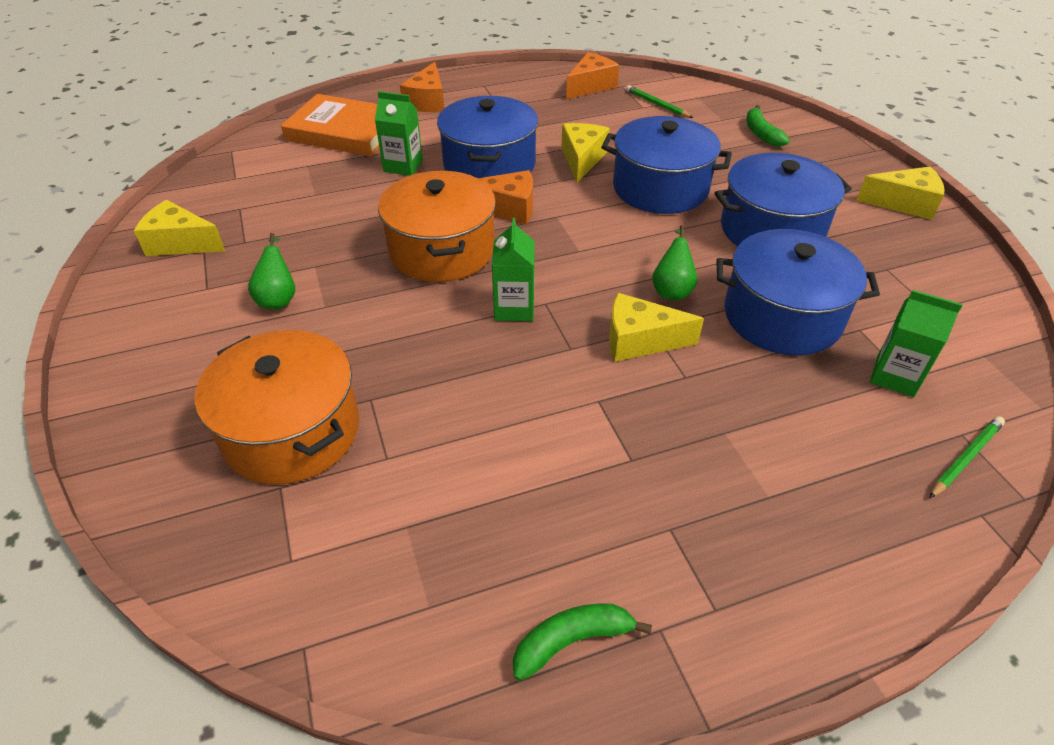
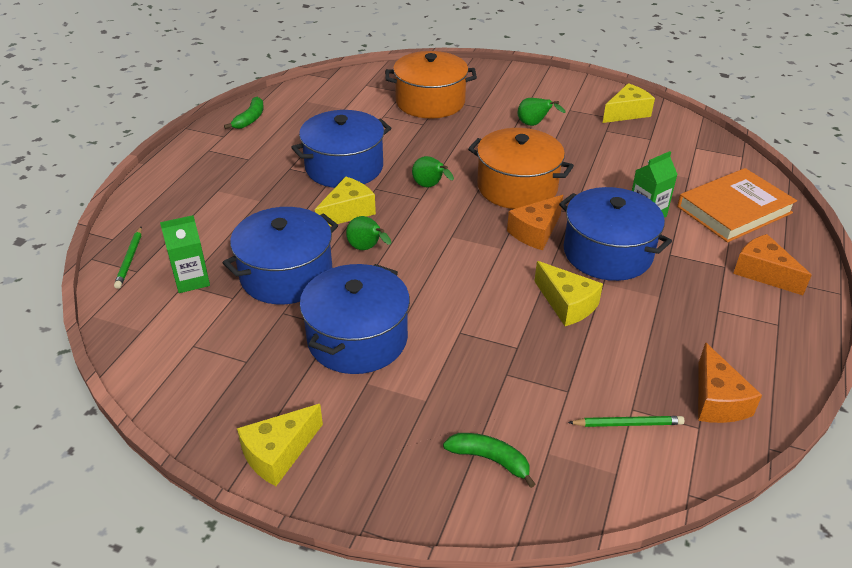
camera: 130 degrees right, 5 degrees down
green carton [492,218,535,321] -> green pear [412,156,454,188]
blue pot [602,116,732,214] -> blue pot moved to [291,110,392,188]

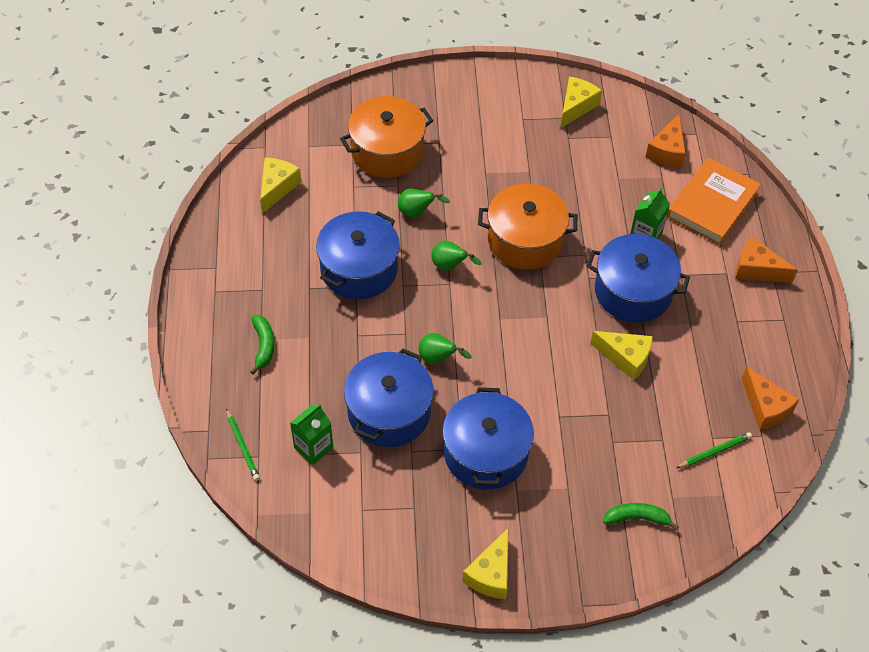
camera: 25 degrees left, 15 degrees up
green banana [224,97,264,129] -> green banana moved to [251,315,274,375]
yellow cheese [315,177,376,226] -> yellow cheese moved to [260,158,301,214]
orange cheese [507,195,563,250] -> orange cheese moved to [646,114,686,168]
green pear [518,98,566,126] -> green pear moved to [398,189,450,217]

